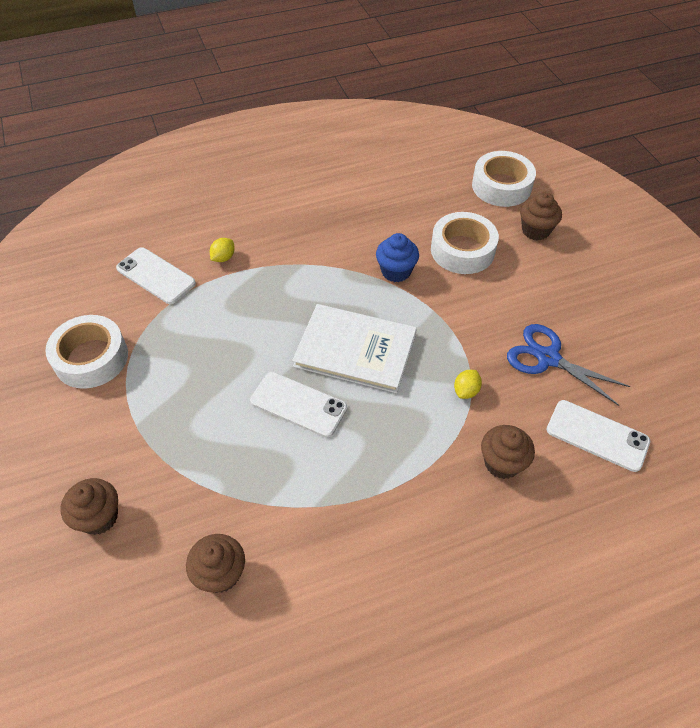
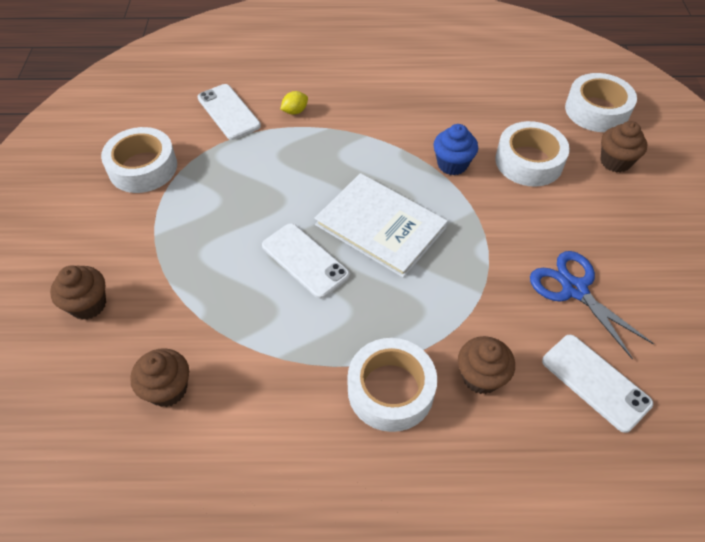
camera: 20 degrees right, 0 degrees up
yellow lemon [454,370,482,399] -> none
none -> white tape [348,338,437,432]

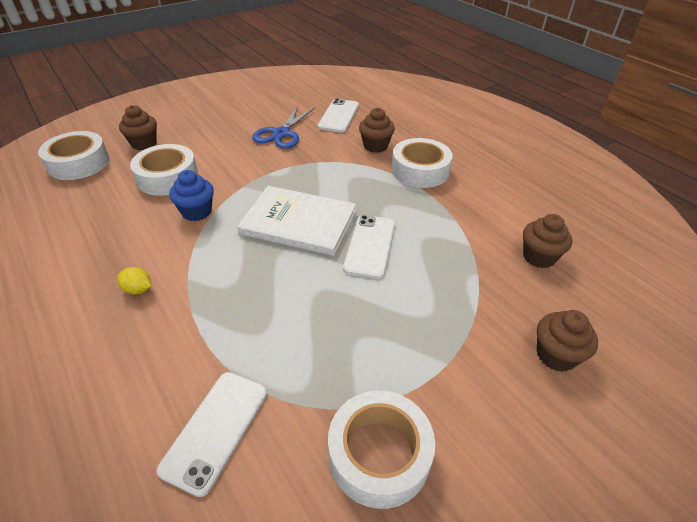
camera: 125 degrees left, 10 degrees down
yellow lemon [280,91,308,115] -> yellow lemon moved to [117,267,152,295]
white book [314,173,448,278] -> white book turned 75 degrees counterclockwise [237,186,356,256]

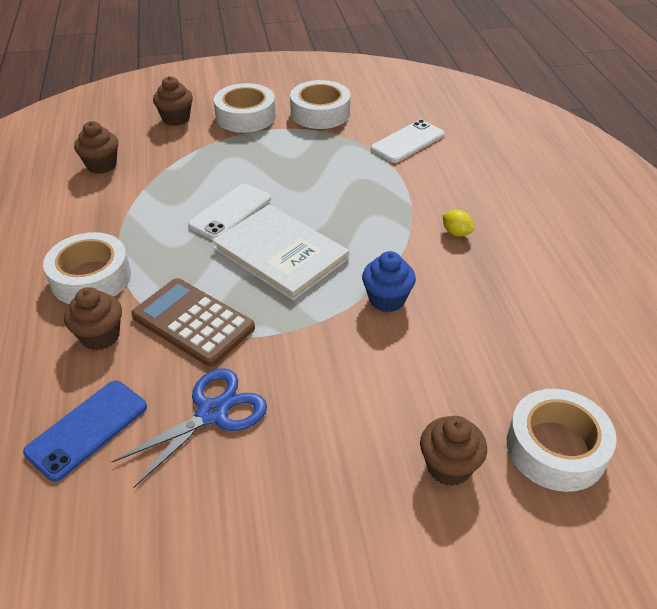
camera: 155 degrees left, 0 degrees up
white tape [130,144,198,196] -> white tape moved to [214,83,276,133]
white phone [318,98,359,133] -> blue phone [23,381,147,481]
none -> brown calculator [131,278,255,367]

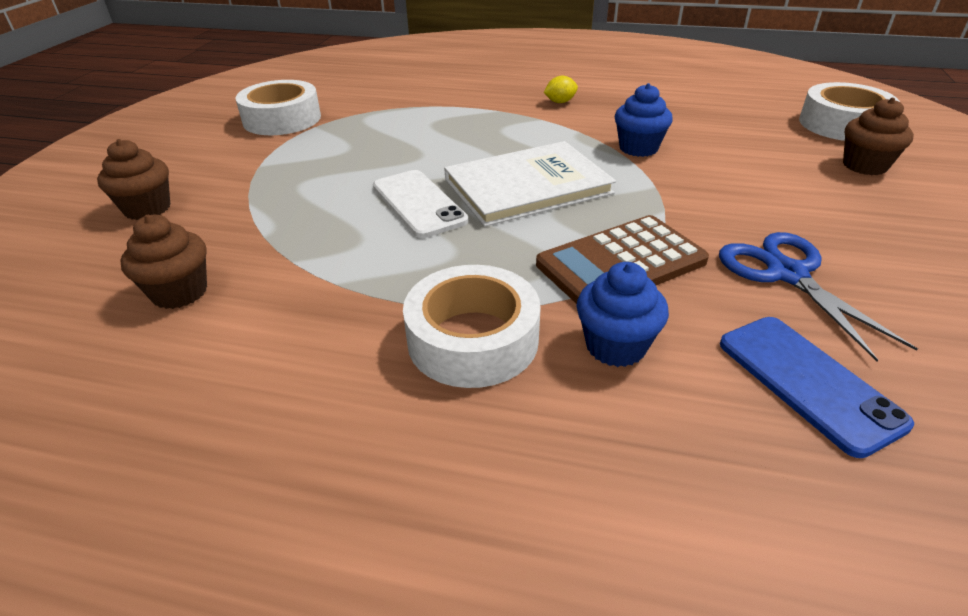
camera: 65 degrees left, 5 degrees down
brown cupcake [64,287,122,350] -> blue cupcake [576,262,669,367]
white tape [214,83,276,133] -> none
white phone [371,120,445,163] -> none

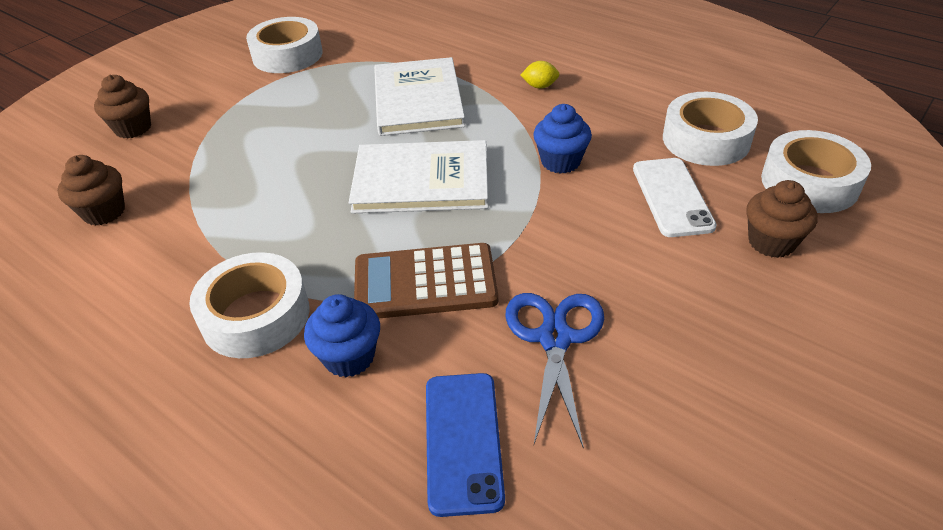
camera: 25 degrees right, 5 degrees up
white phone [373,170,469,238] -> white phone moved to [633,158,717,237]
none -> white book [374,57,465,136]
none -> white tape [663,92,758,166]

